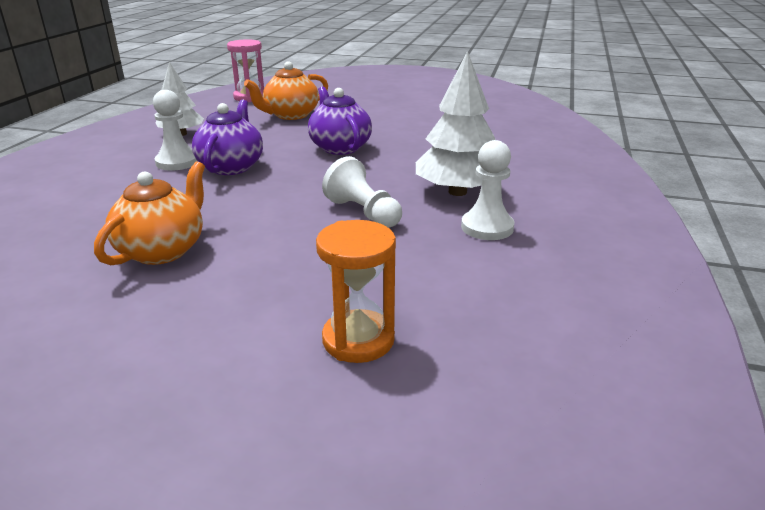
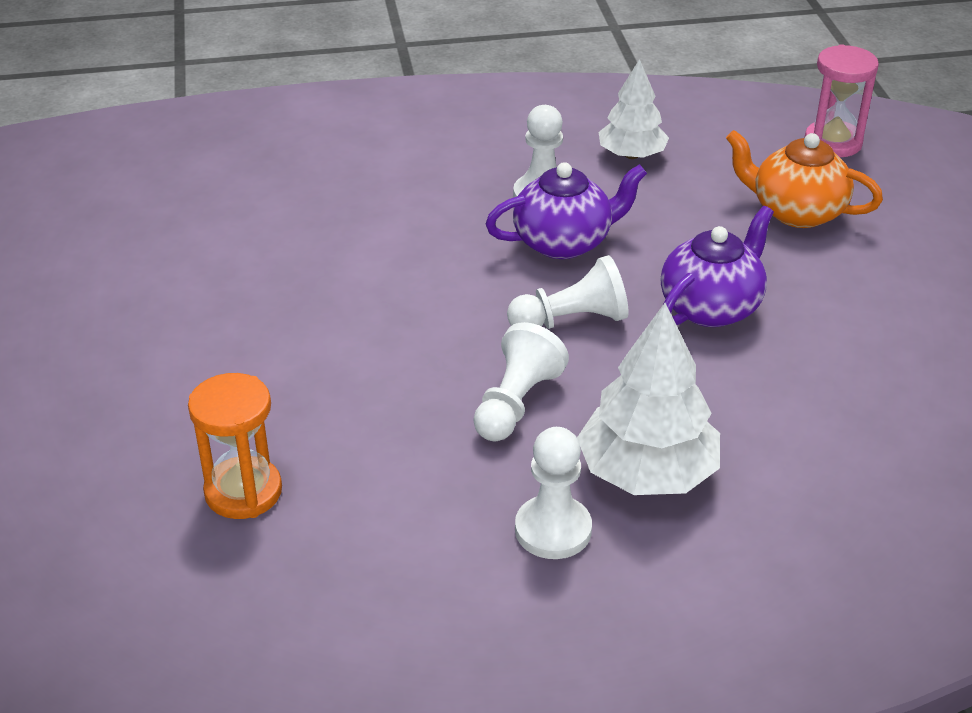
camera: 65 degrees right, 10 degrees up
orange teapot [94,161,205,265] -> none
none -> white pawn [507,255,628,329]

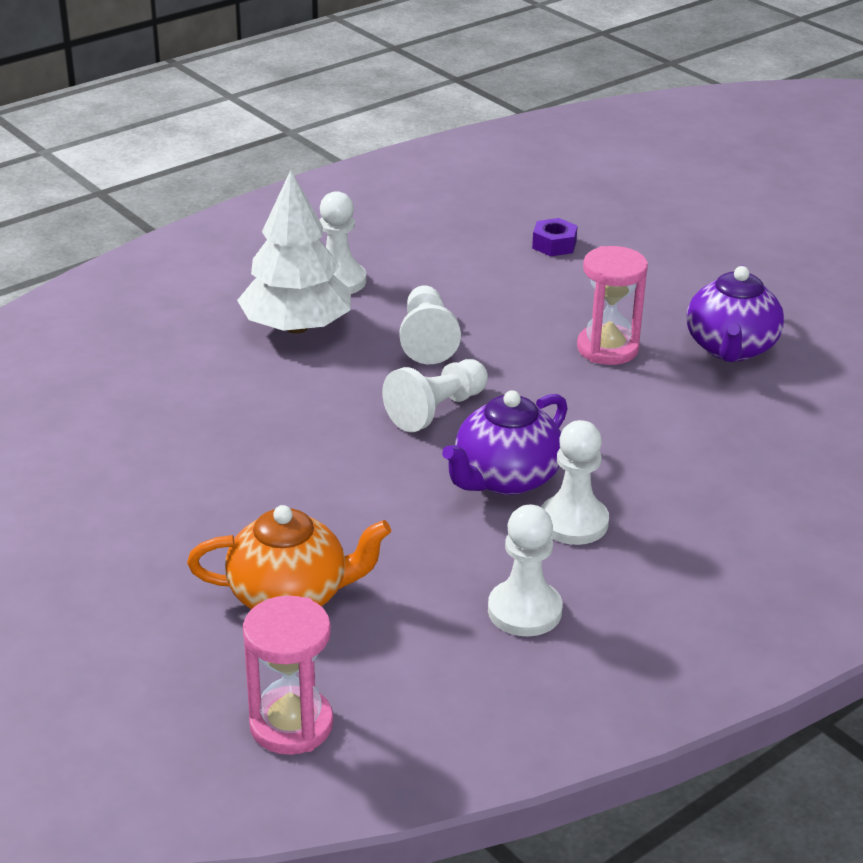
camera: 150 degrees right, 5 degrees down
orange hourglass [188,373,282,519] -> purple nut [532,218,578,256]
white tree [599,59,669,159] -> white pawn [488,505,562,636]
purple teapot [661,206,774,327] -> purple teapot moved to [687,265,784,362]
none -> pink hourglass [577,246,648,365]

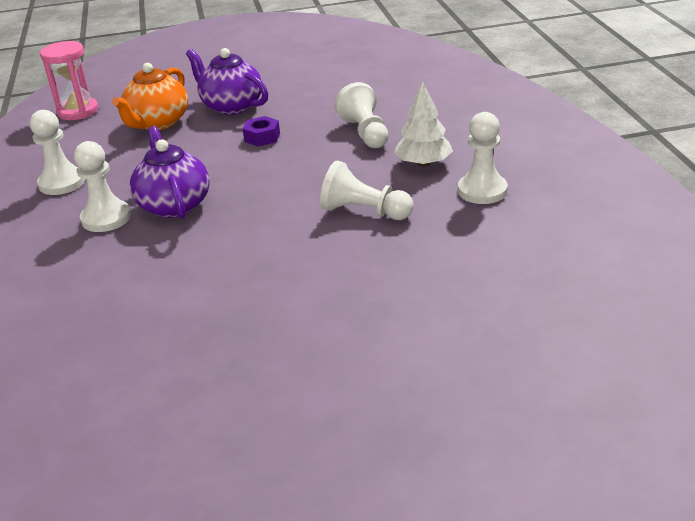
camera: 120 degrees right, 0 degrees up
white tree [237,170,351,334] -> white tree [394,81,453,167], size x0.65
white pawn [382,359,488,432] -> white pawn moved to [334,82,389,148]
purple nut [532,218,578,256] -> purple nut moved to [243,116,280,146]
pink hourglass [577,246,648,365] -> none
purple teapot [687,265,784,362] -> purple teapot moved to [186,48,268,115]

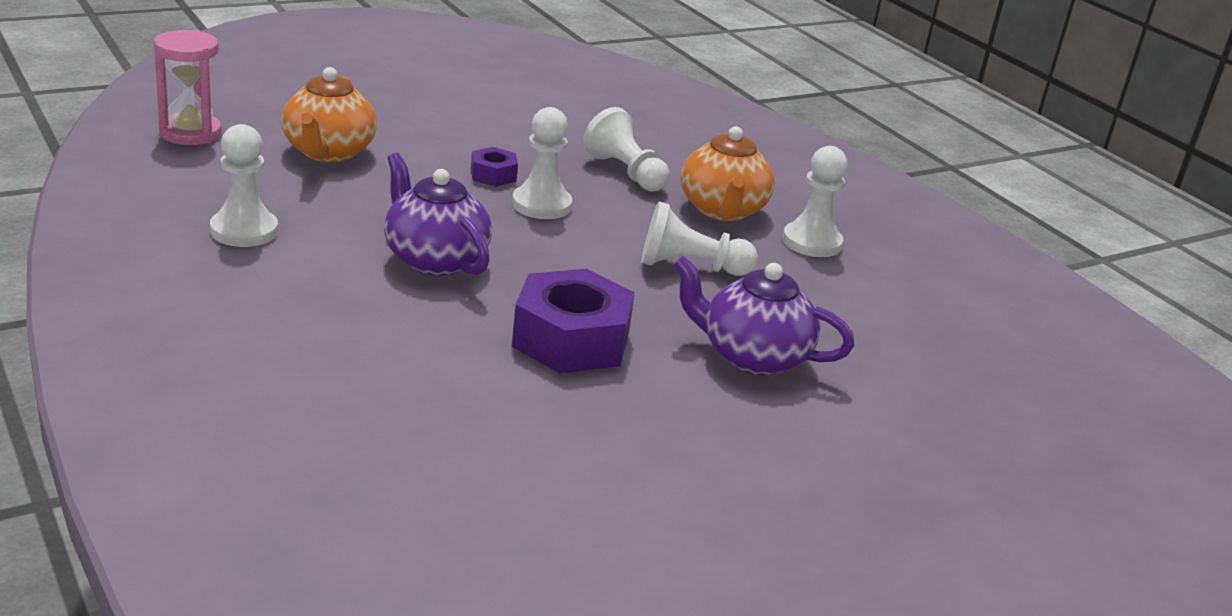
camera: 25 degrees left, 5 degrees down
white pawn [74,141,131,232] -> white pawn moved to [512,107,572,219]
purple teapot [186,48,268,115] -> purple teapot moved to [673,256,854,375]
white tree [394,81,453,167] -> orange teapot [681,126,775,221]
none -> purple nut [512,269,635,374]

